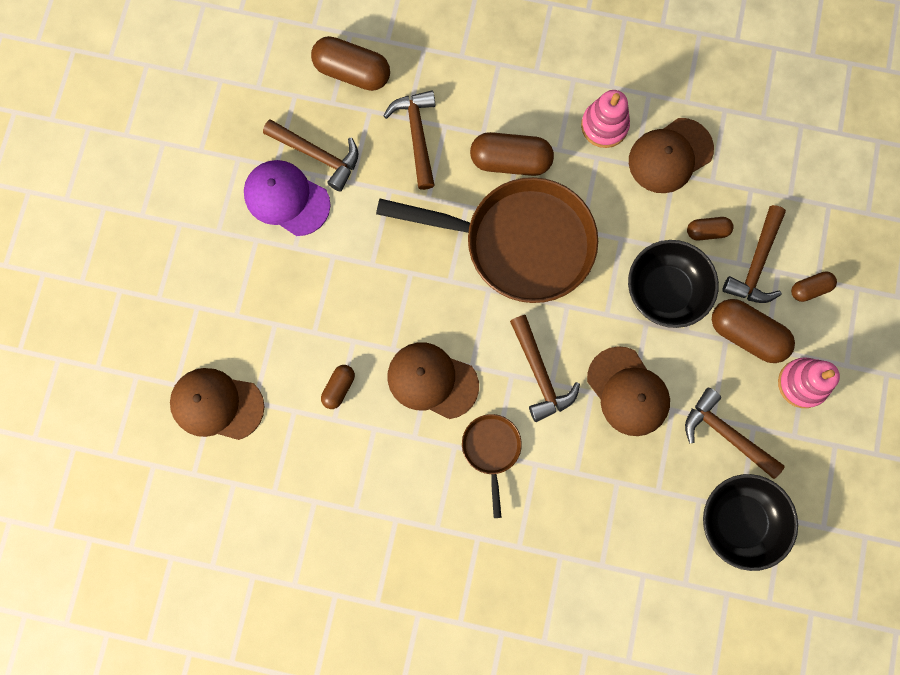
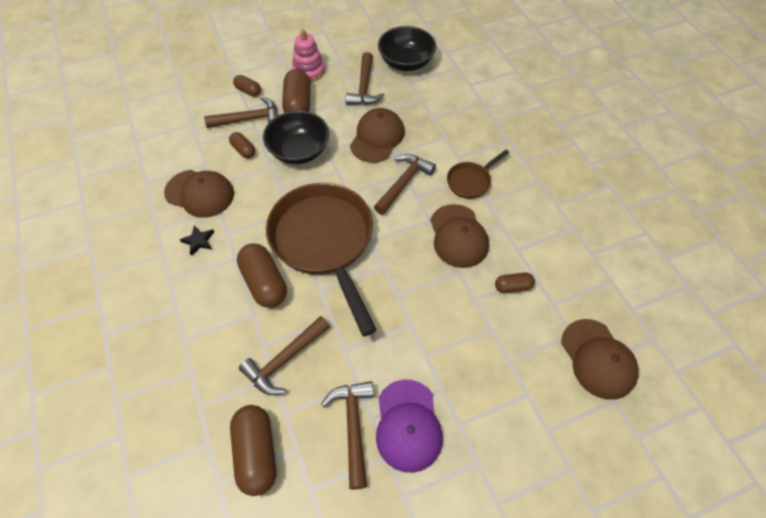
camera: 125 degrees left, 20 degrees down
pink stacking toy [581,90,630,148] -> black star [180,225,214,256]

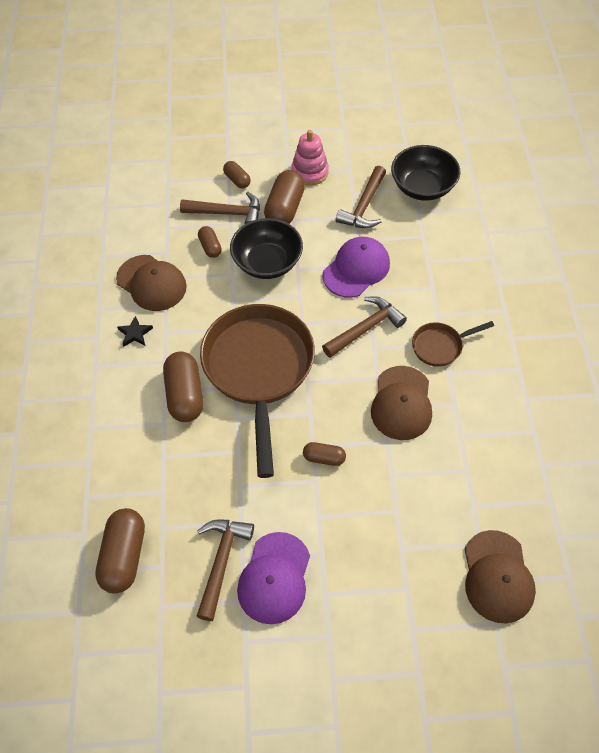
camera: 20 degrees right, 0 degrees up
brown hammer [239,316,330,395] -> none
brown cap [350,108,405,163] -> purple cap [322,237,390,298]
brown capsule [495,272,535,293] -> brown capsule moved to [303,442,346,466]

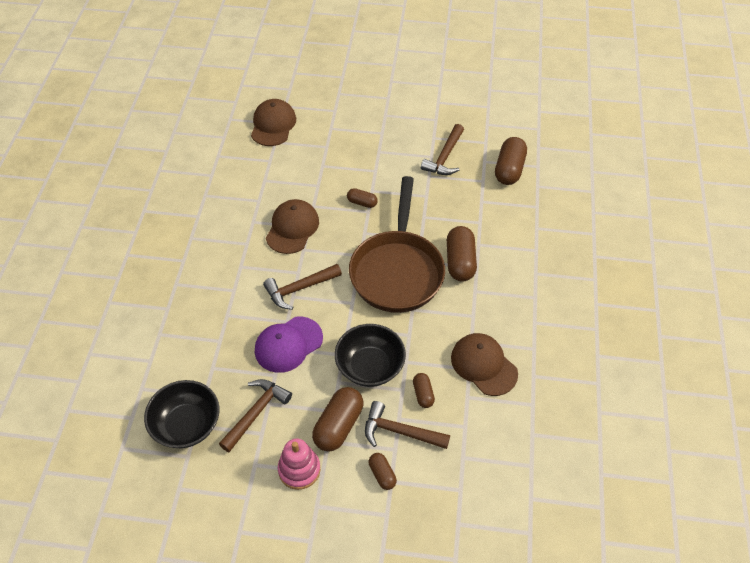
camera: 170 degrees left, 5 degrees down
black star [117,316,153,347] -> none
purple cap [237,532,310,624] -> none
brown pan [412,321,494,367] -> none

